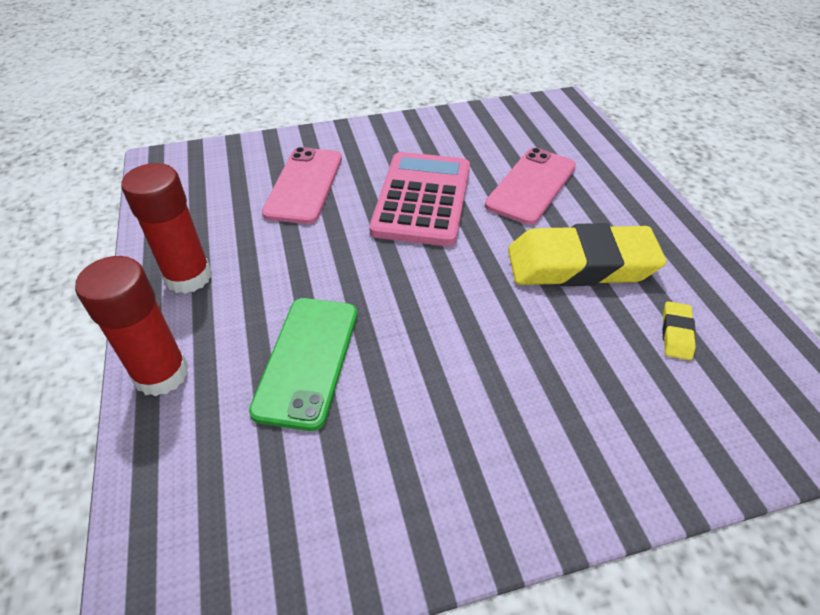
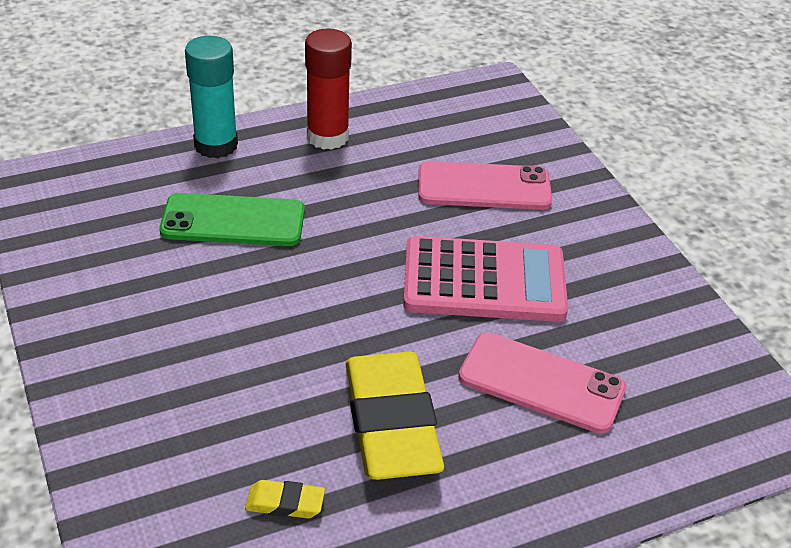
camera: 80 degrees right, 5 degrees down
red glue stick [75,256,188,397] -> turquoise glue stick [185,36,238,158]

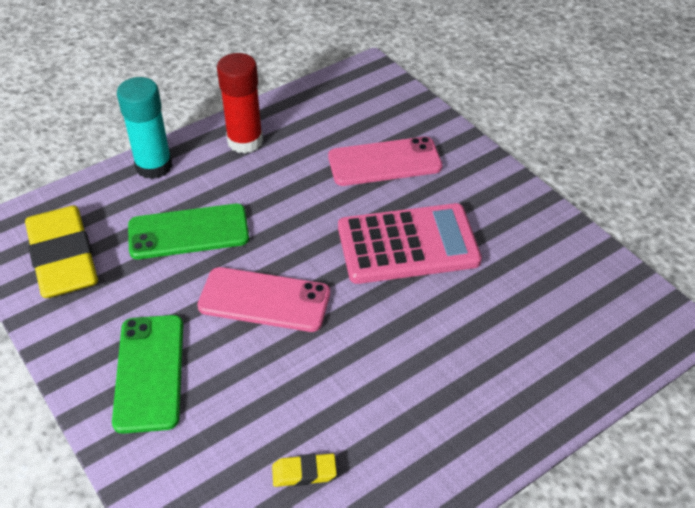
camera: 10 degrees left, 5 degrees up
yellow eraser [345,352,444,480] -> yellow eraser moved to [25,205,98,298]
pink phone [459,332,626,434] -> pink phone moved to [197,267,330,332]
none -> green phone [112,315,183,434]

